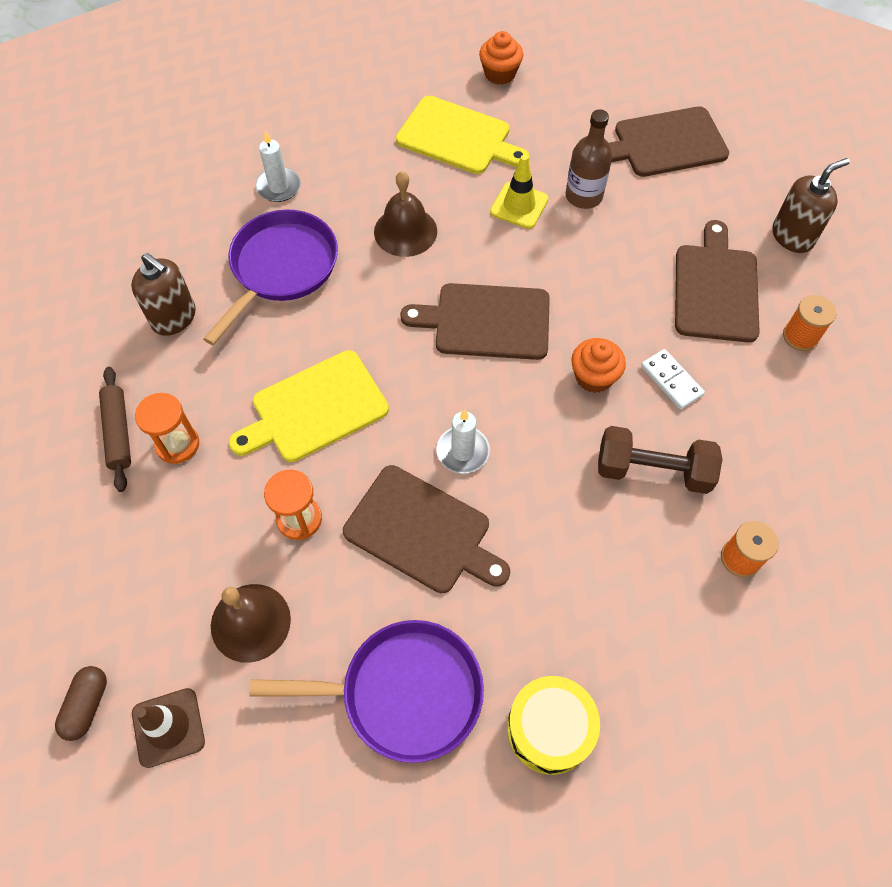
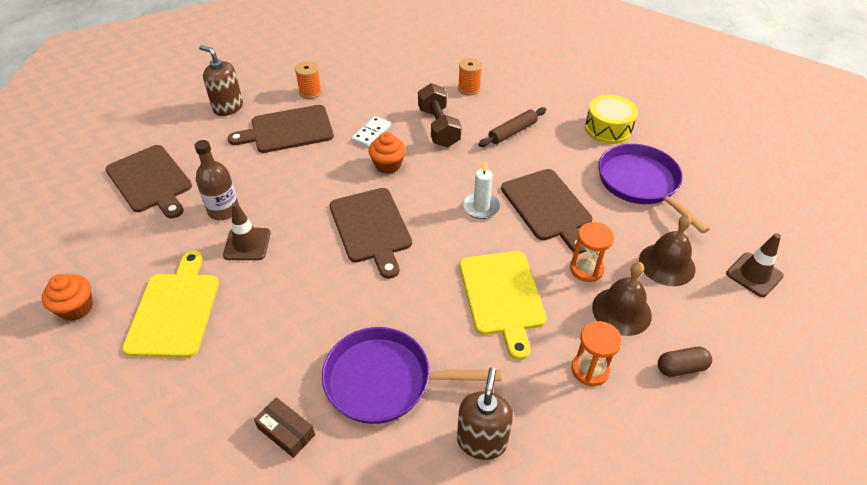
camera: 115 degrees left, 15 degrees down
brown capsule [55,666,107,741] -> brown capsule moved to [658,347,712,377]
brown rolling pin [99,367,131,492] -> brown rolling pin moved to [479,107,546,147]
yellow cutting board [229,350,389,462] -> yellow cutting board turned 45 degrees clockwise [460,251,547,360]
white candle [255,130,301,202] -> brown box [254,397,315,458]
brown cutting board [343,465,510,593] -> brown cutting board turned 150 degrees clockwise [501,169,592,254]
brown bell [374,171,437,257] -> brown bell moved to [592,262,652,336]
yellow traffic cone [490,155,548,229] -> brown traffic cone [223,202,271,260]

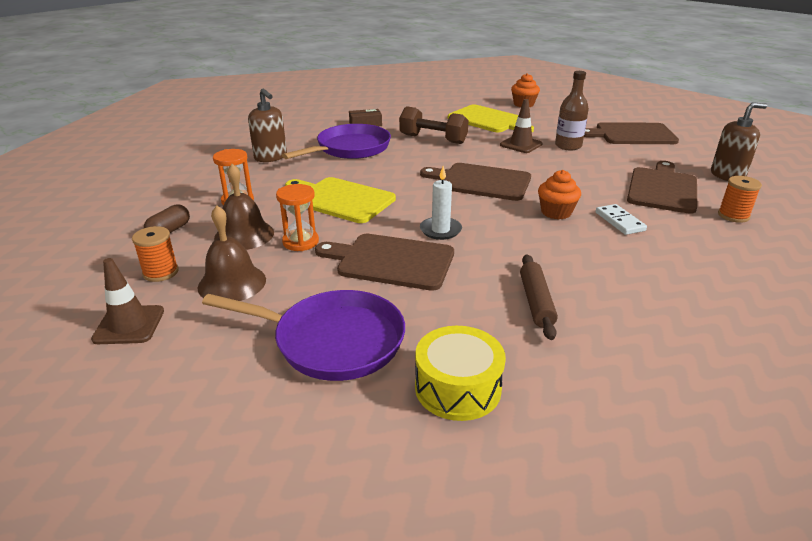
camera: 130 degrees right, 15 degrees down
brown dumbbell [418,83,462,147] -> brown dumbbell moved to [399,106,469,144]
orange spool [458,58,482,96] -> orange spool moved to [132,226,179,282]

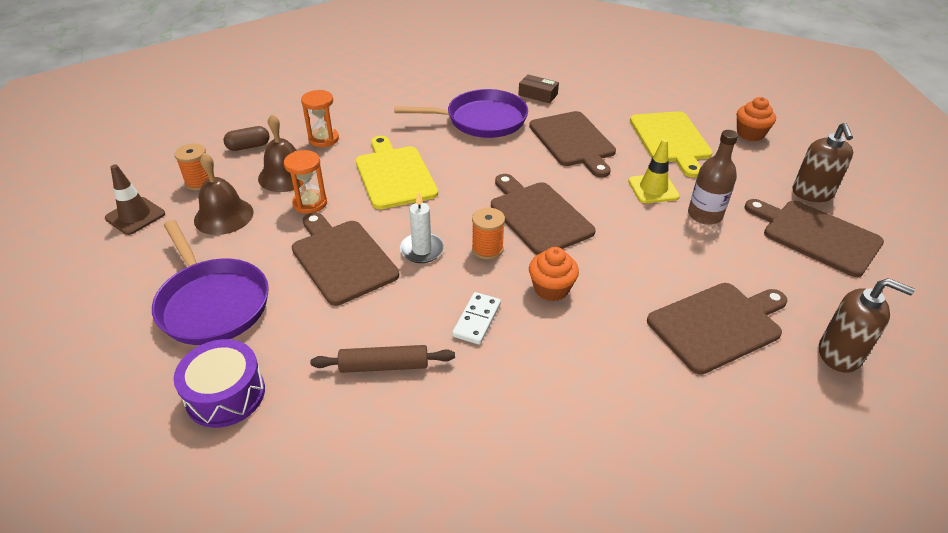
camera: 40 degrees right, 10 degrees up
brown soap dispenser [248,88,287,162] -> brown soap dispenser moved to [792,123,853,202]
brown dumbbell [399,106,469,144] -> brown cutting board [529,111,616,178]
yellow drum [415,326,506,421] -> purple drum [174,339,265,428]
brown traffic cone [500,99,543,153] -> yellow traffic cone [628,139,680,203]
brown rolling pin [520,254,558,340] -> brown rolling pin turned 45 degrees clockwise [310,345,455,373]
white domino [596,204,647,235] -> white domino moved to [452,292,501,345]
orange spool [718,176,762,223] -> orange spool moved to [472,208,505,260]

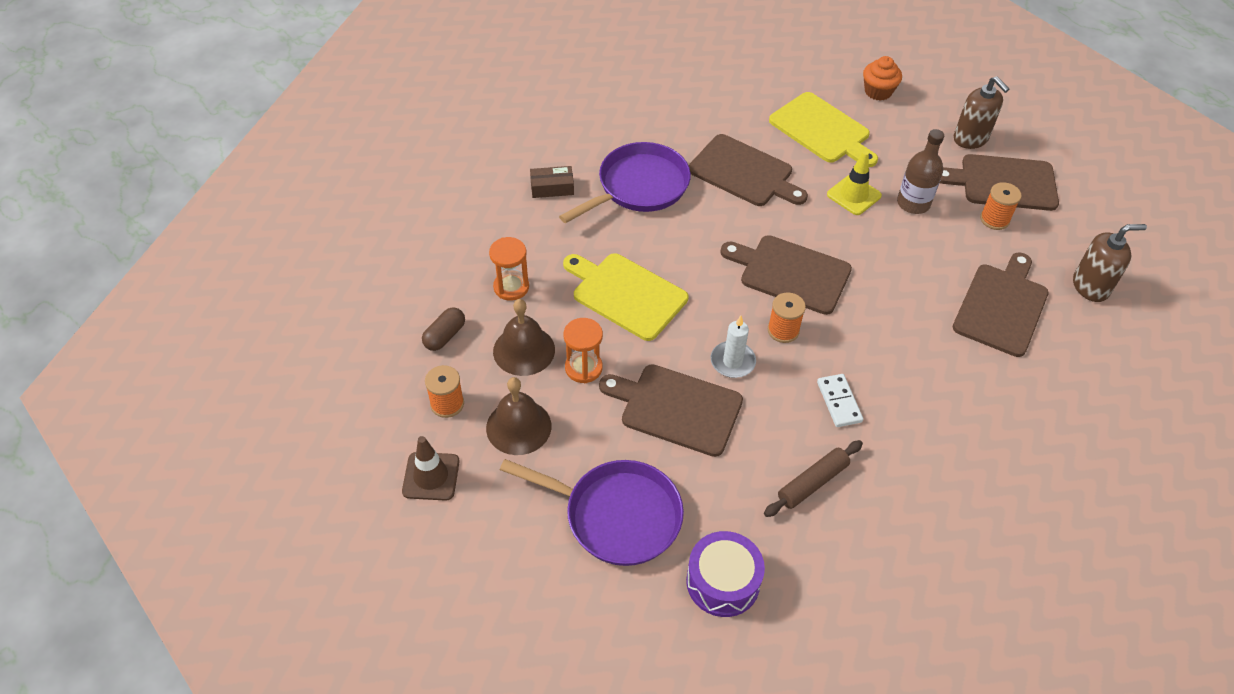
camera: 35 degrees left, 10 degrees up
brown box [518,74,559,103] -> brown box moved to [530,166,574,198]
orange cupcake [529,247,579,301] -> none
none -> orange spool [980,182,1022,230]

